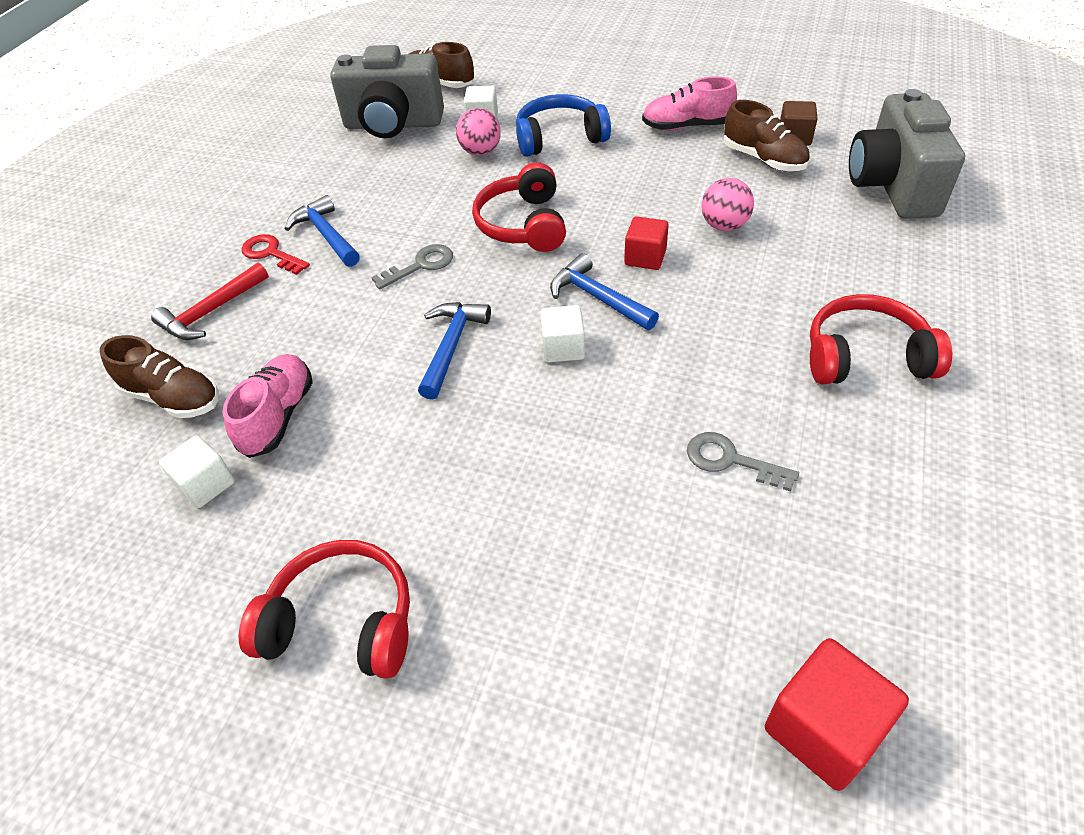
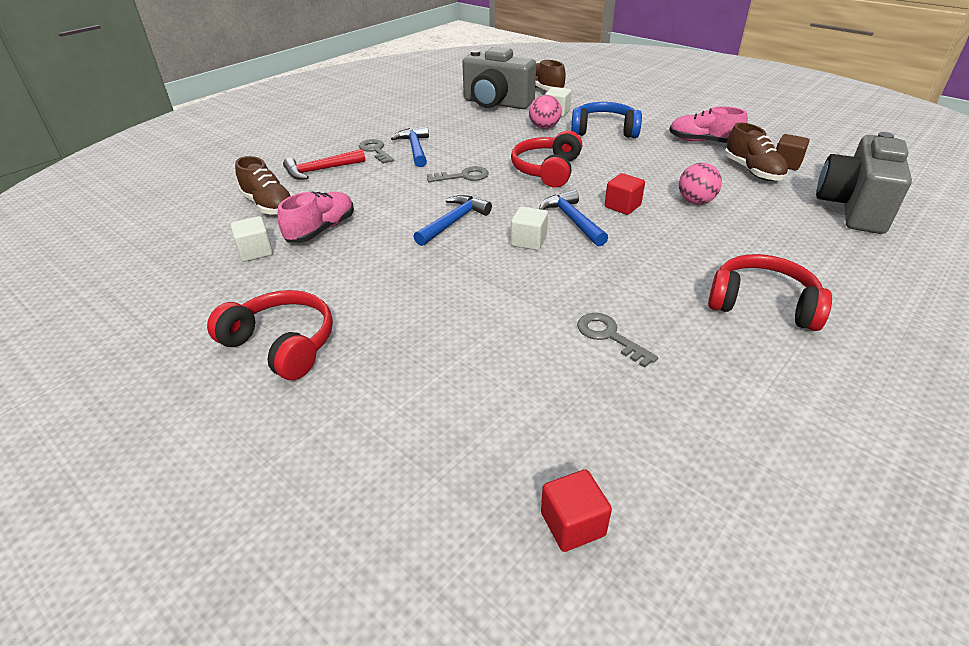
camera: 20 degrees right, 10 degrees down
red key [242,234,310,275] -> grey key [359,139,394,164]
red cube [765,638,909,791] -> red cube [541,469,612,552], size x0.66

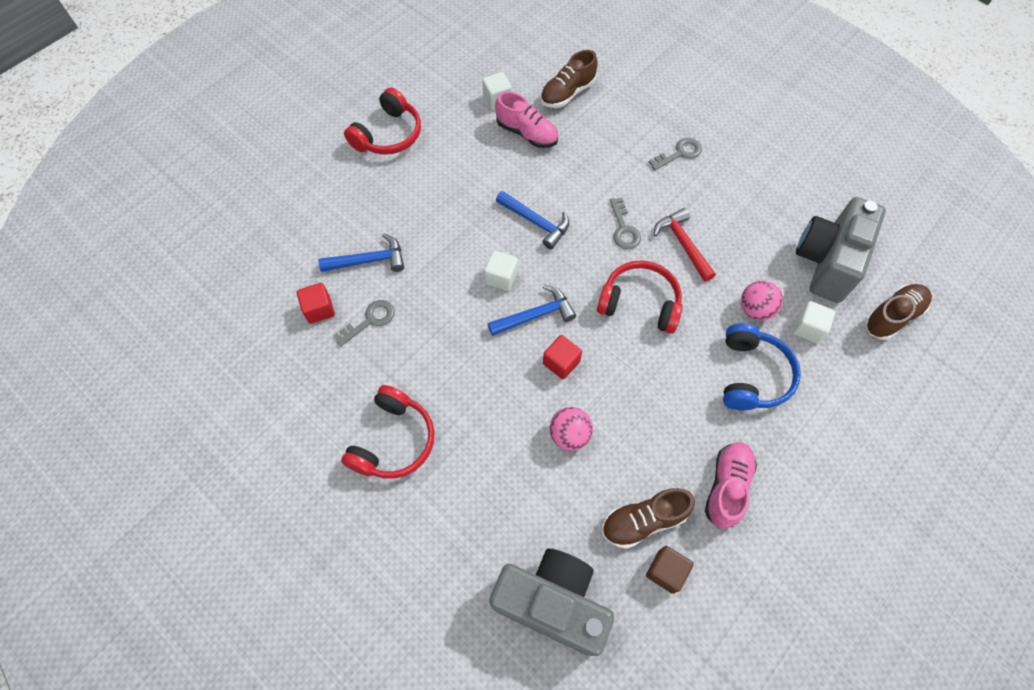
camera: 90 degrees right, 25 degrees up
red hammer [283,149,365,180] -> red hammer moved to [654,208,716,282]
blue hammer [391,126,429,167] -> blue hammer moved to [318,234,404,272]
red cube [541,469,612,552] -> red cube moved to [296,283,335,324]

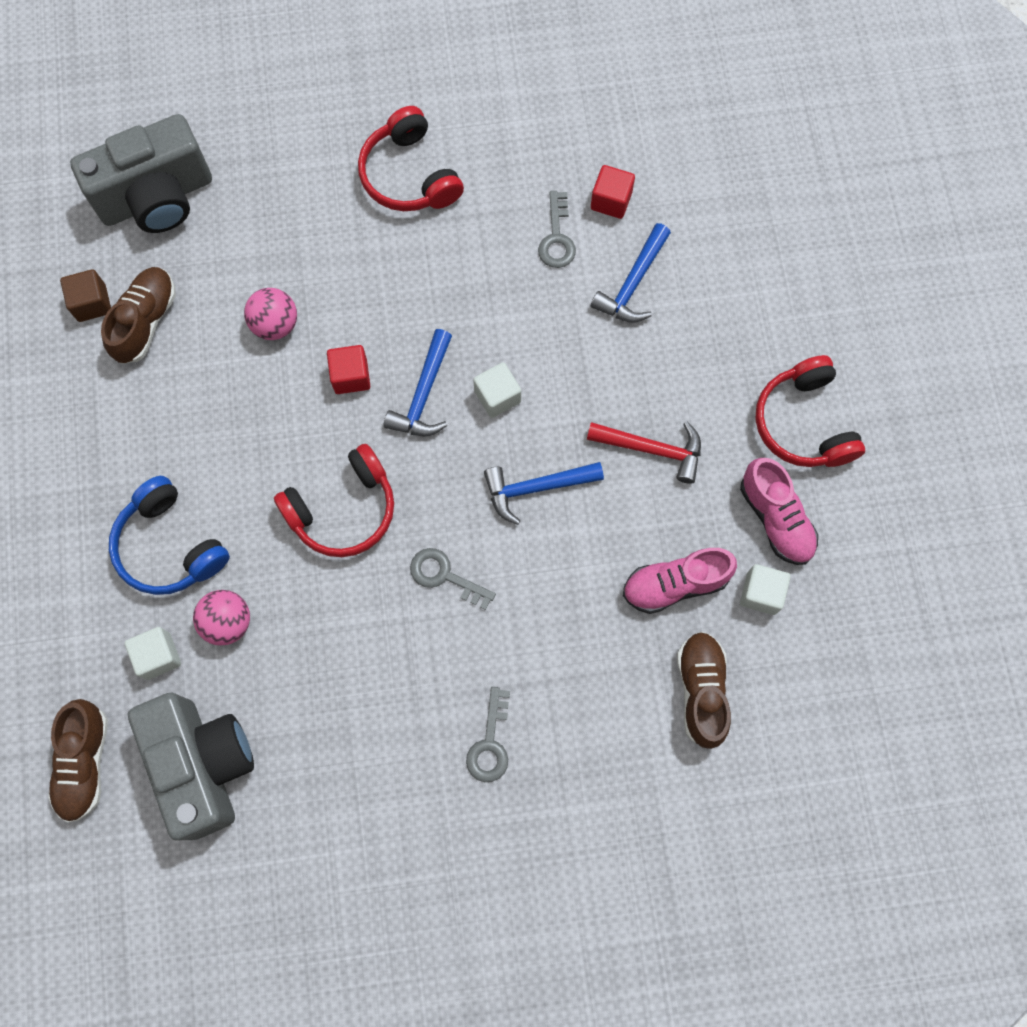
camera: 130 degrees right, 10 degrees up
red hammer [654,208,716,282] -> red hammer moved to [587,421,701,484]
pink shoe [705,442,757,529] -> pink shoe moved to [740,458,818,565]

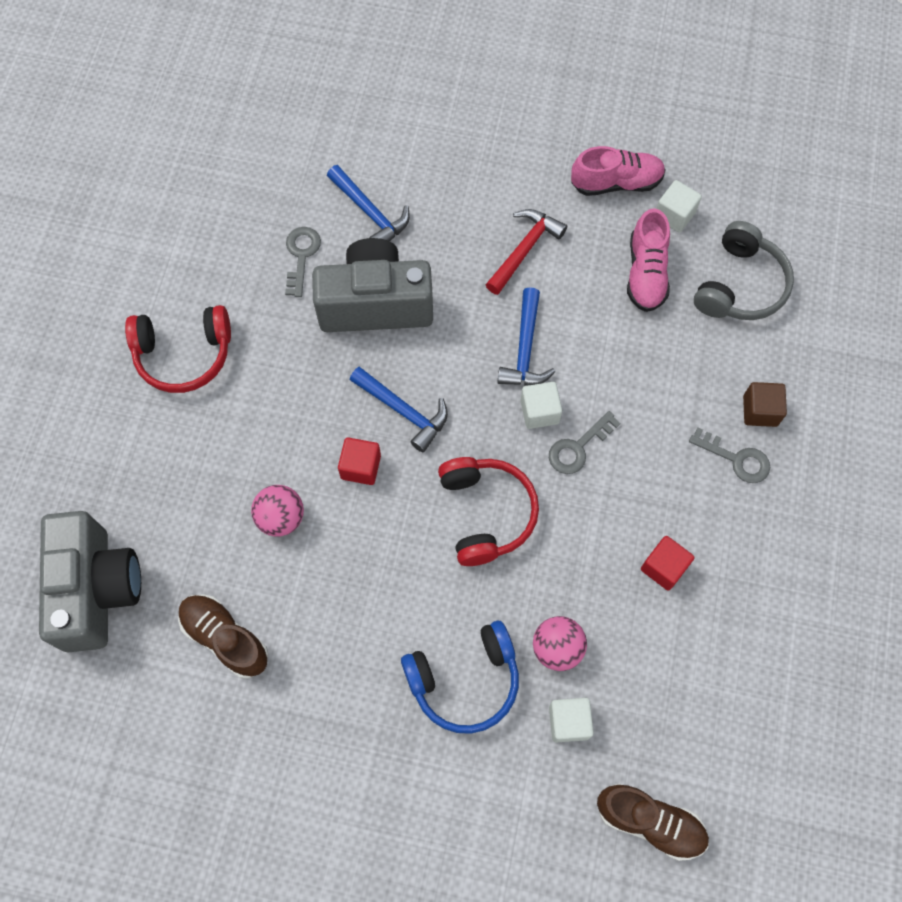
camera: 70 degrees left, 5 degrees down
brown cube [60,269,111,322] -> brown cube moved to [743,382,787,427]
grey camera [128,693,254,840] -> grey camera moved to [312,238,433,332]
white cube [473,362,521,418] -> white cube moved to [521,382,562,429]
grey key [538,191,576,268] -> grey key turned 105 degrees counterclockwise [285,227,321,297]
red cube [591,165,635,219] -> red cube moved to [641,536,694,590]
brown shoe [677,632,731,749] -> grey headphones [694,221,794,320]
red headphones [755,355,865,467] -> none

